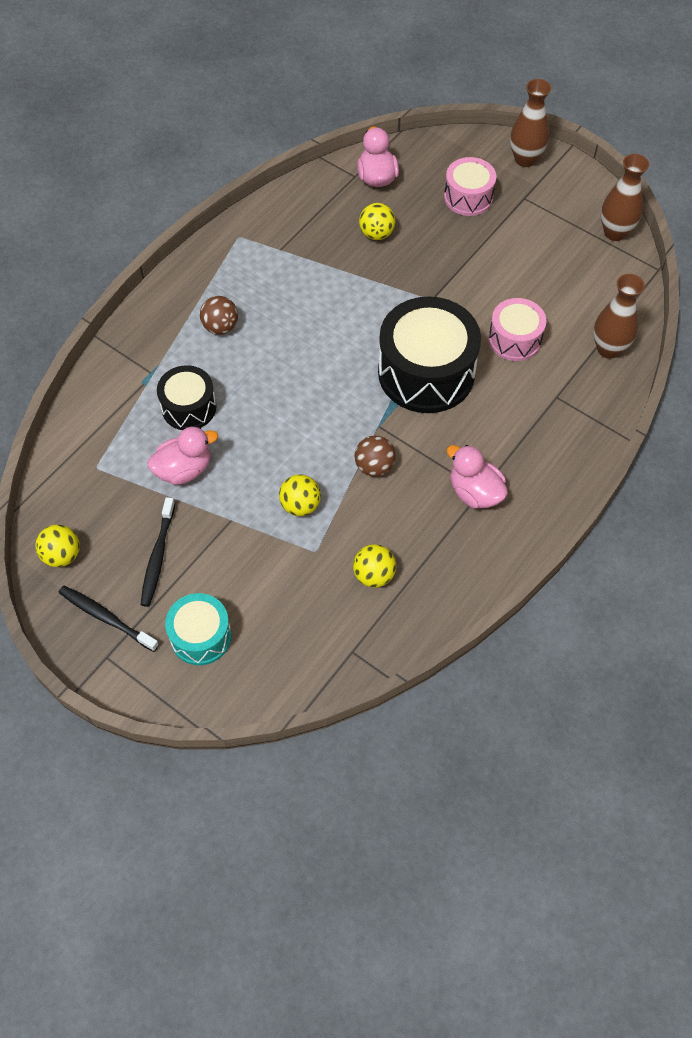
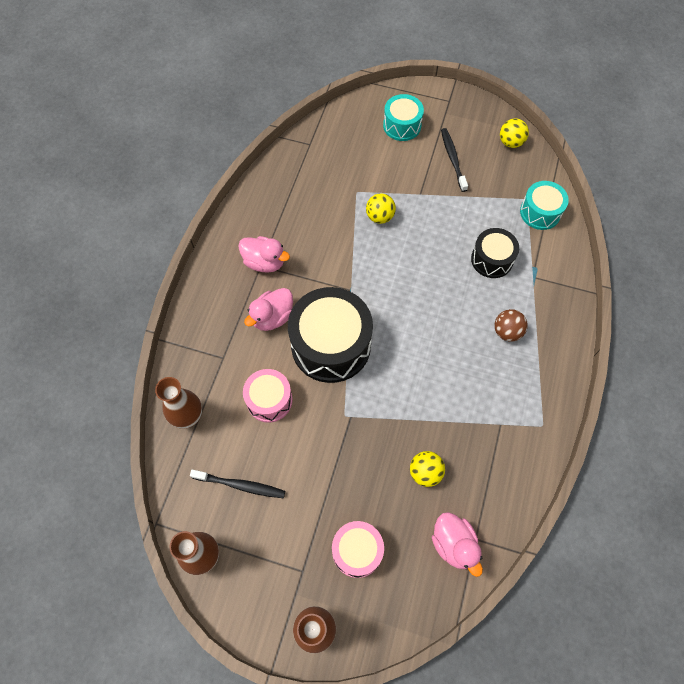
camera: 160 degrees right, 5 degrees up
black toothbrush [58,585,159,652] -> black toothbrush moved to [190,470,285,498]
pink duck [147,427,218,485] -> pink duck moved to [244,288,293,331]
yellow ball [353,544,396,588] -> none
brown ball [355,435,396,477] -> none
none -> turquoise drum [520,181,569,230]

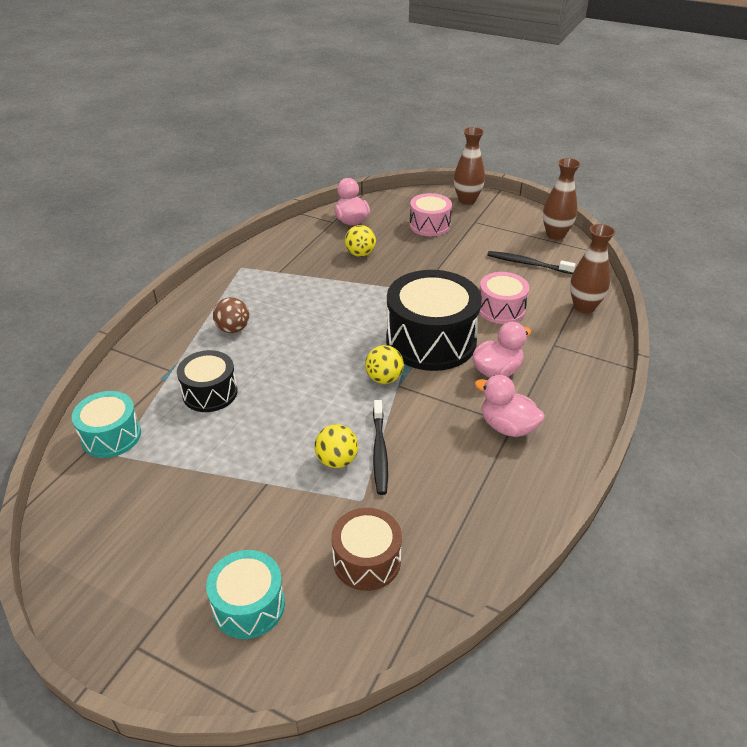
camera: 170 degrees left, 25 degrees down
black toothbrush [441,128,468,192] -> black toothbrush moved to [373,400,388,495]
yellow ball [500,119,529,148] -> yellow ball moved to [365,345,404,384]
none -> brown drum [331,508,402,591]

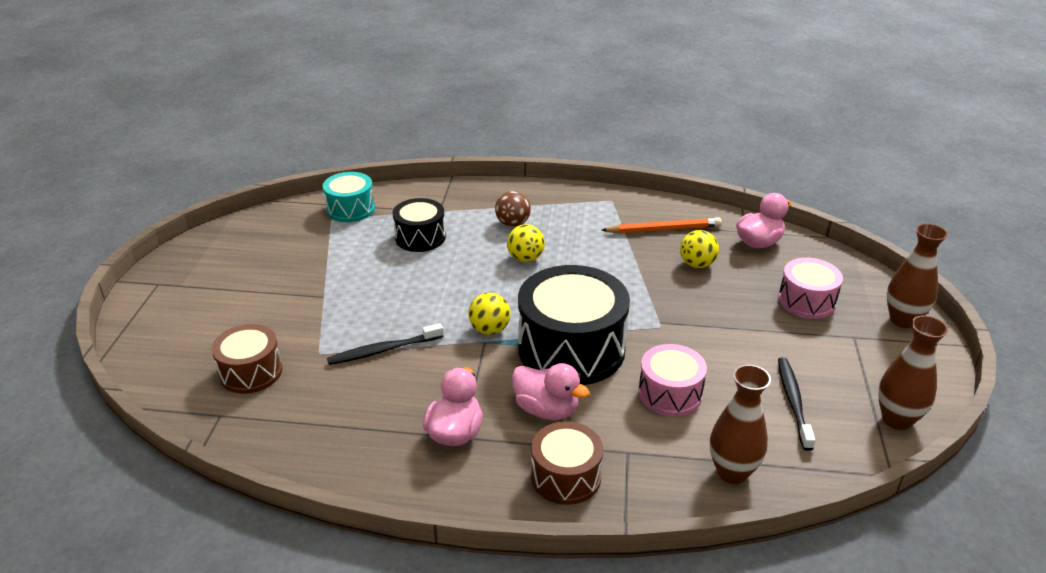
camera: 70 degrees right, 5 degrees down
turquoise drum [206,550,285,639] -> none
yellow ball [315,424,358,468] -> yellow ball moved to [507,224,545,262]
none -> brown drum [531,421,603,505]
none -> orange pencil [602,217,722,233]

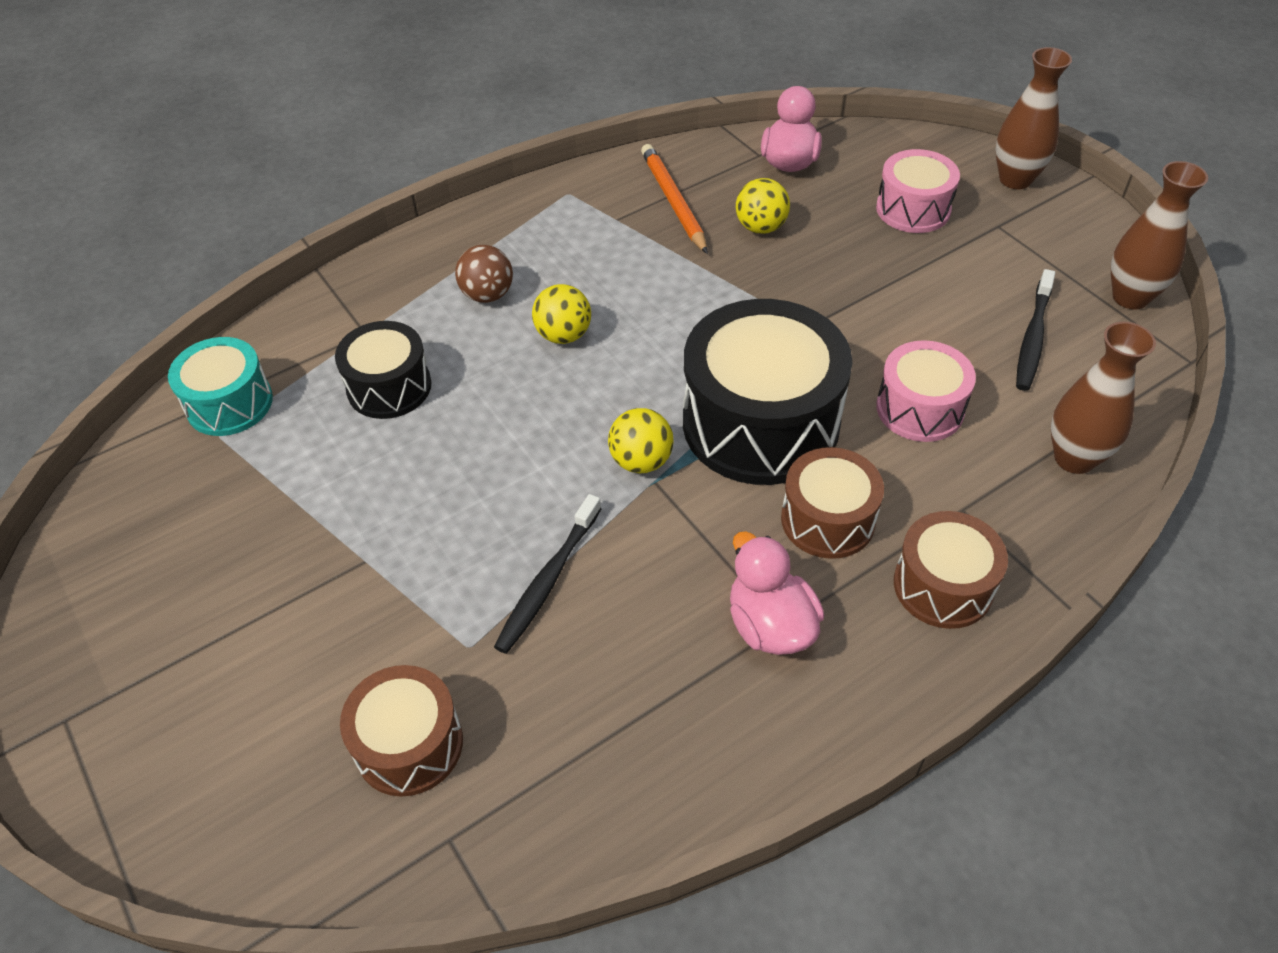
camera: 40 degrees left, 15 degrees up
pink duck [512,363,590,420] -> brown drum [781,447,884,559]
orange pencil [602,217,722,233] -> orange pencil turned 60 degrees counterclockwise [641,144,708,254]
black toothbrush [778,357,815,451] -> black toothbrush turned 120 degrees counterclockwise [1016,269,1055,391]

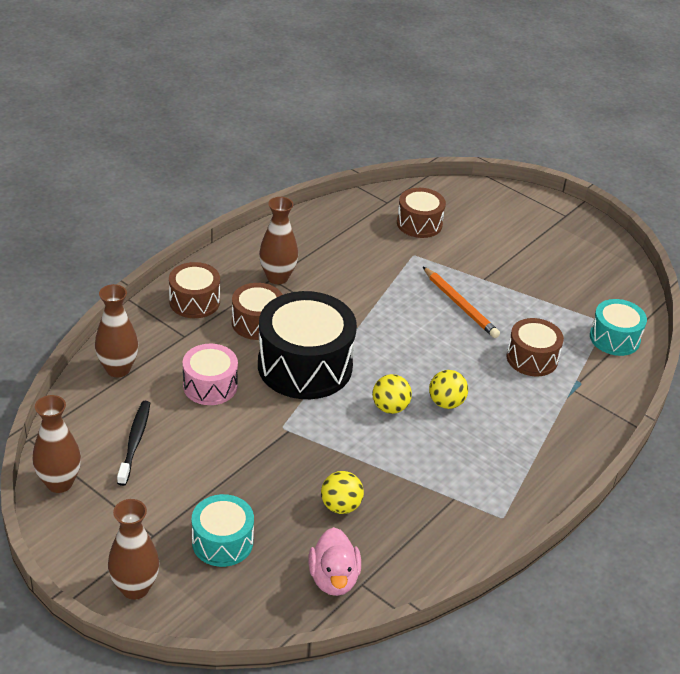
camera: 160 degrees right, 10 degrees down
black drum [335,321,431,419] -> brown drum [507,318,564,376]
brown ball [455,245,513,303] -> none
black toothbrush [494,494,601,654] -> none
yellow ball [608,408,673,473] -> yellow ball moved to [372,374,412,414]
orange pencil [641,144,708,254] -> orange pencil moved to [423,267,500,338]
pink duck [730,531,824,655] -> brown vase [259,197,298,284]
pink drum [876,149,960,233] -> turquoise drum [192,494,254,567]

